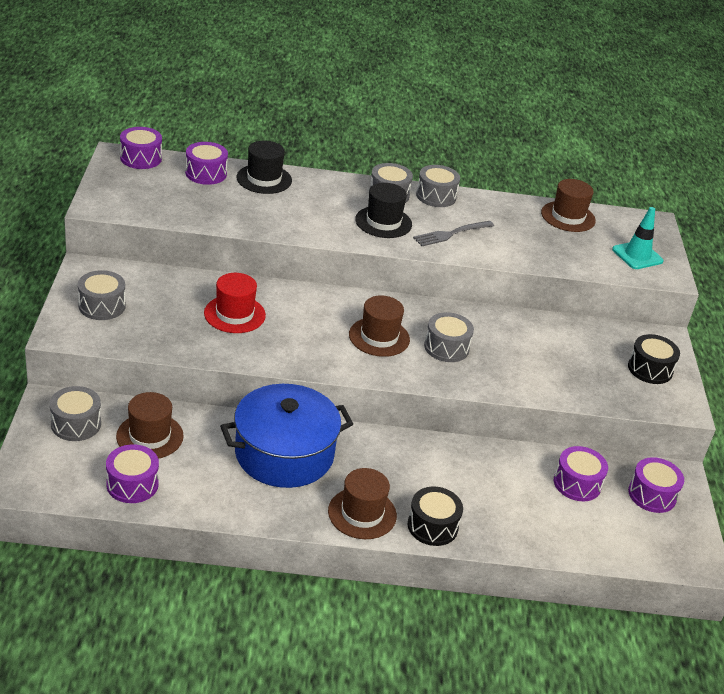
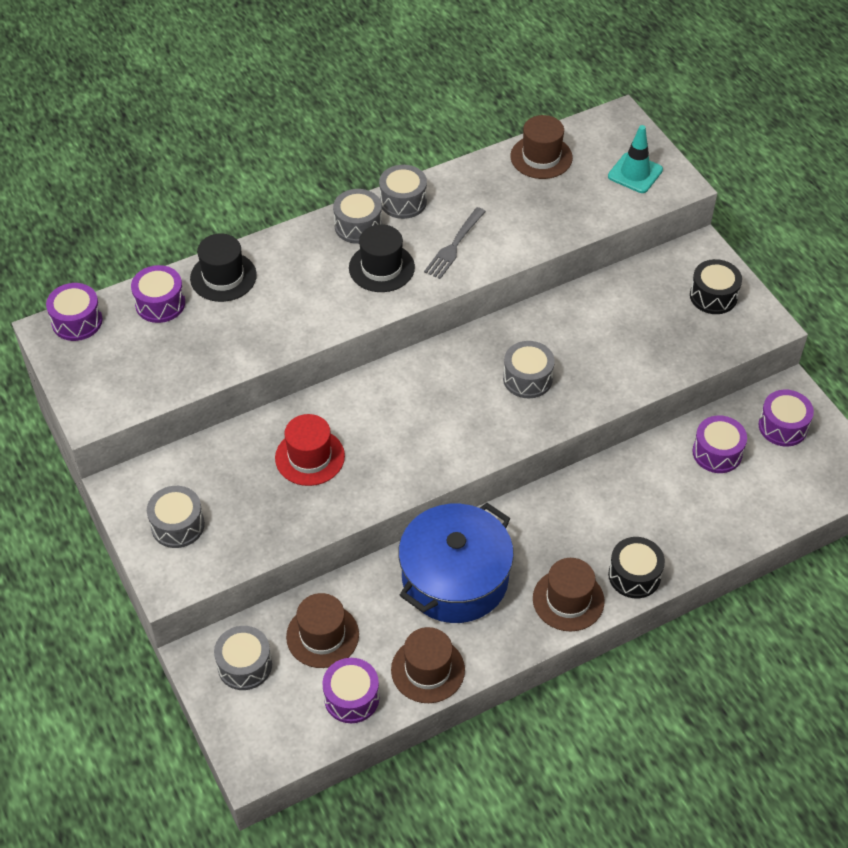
camera: 25 degrees left, 15 degrees up
brown hat [349,296,410,357] -> brown hat moved to [391,627,465,703]

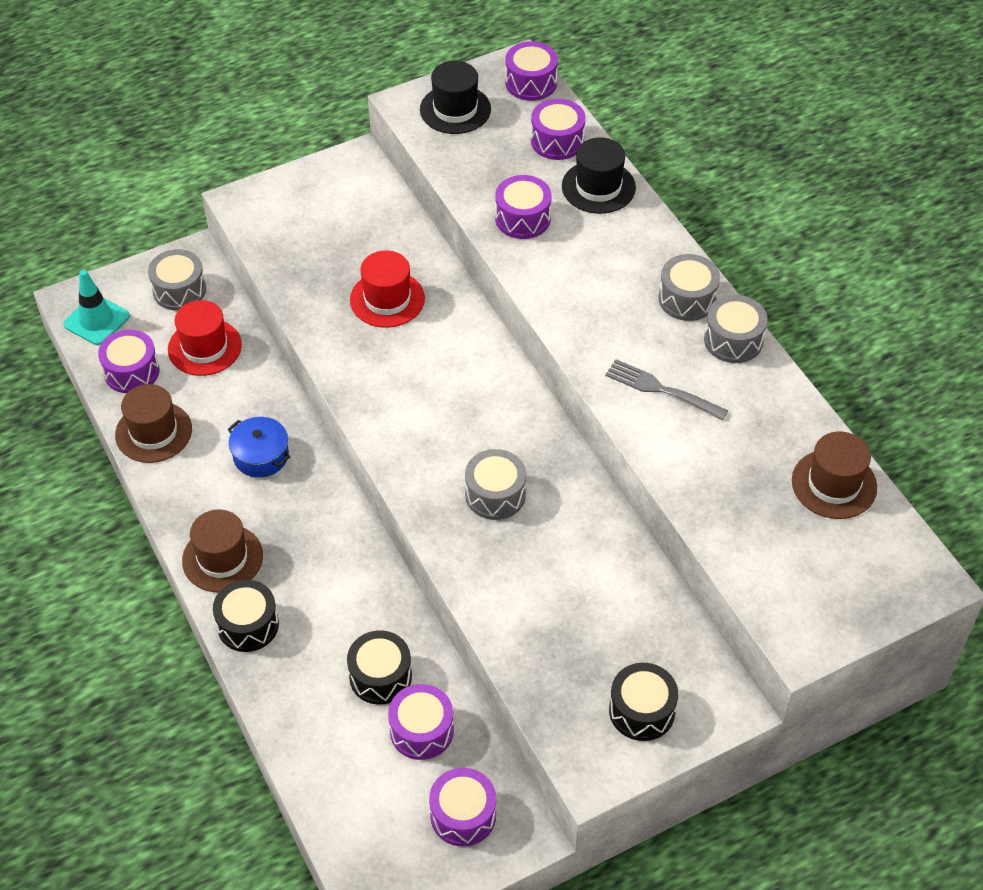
camera: 90 degrees right, 0 degrees up
grey drum [147,486,205,548] -> none
brown hat [286,593,359,668] -> red hat [168,300,242,376]
black hat [349,224,415,292] -> black hat moved to [420,61,491,134]
blue pot [398,503,514,623] -> blue pot [227,417,291,477], size x0.48
turquoise traffic cone [608,125,663,193] -> turquoise traffic cone moved to [63,270,130,345]
none -> black drum [347,630,412,704]
none -> purple drum [495,175,552,239]

